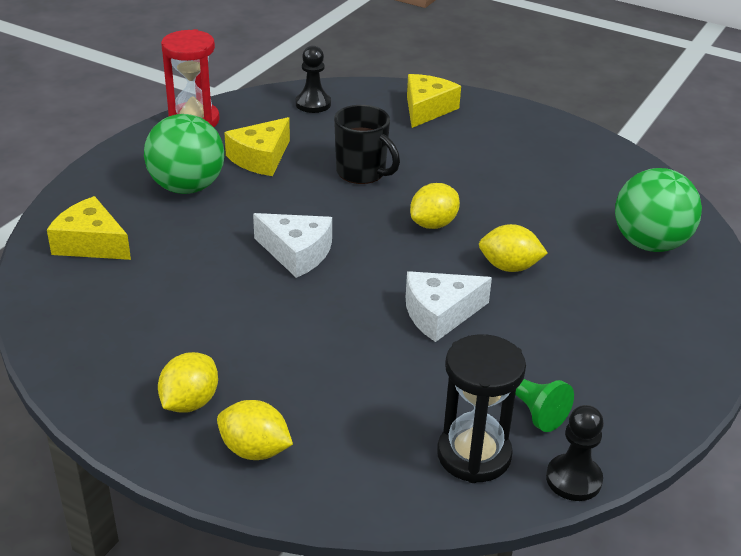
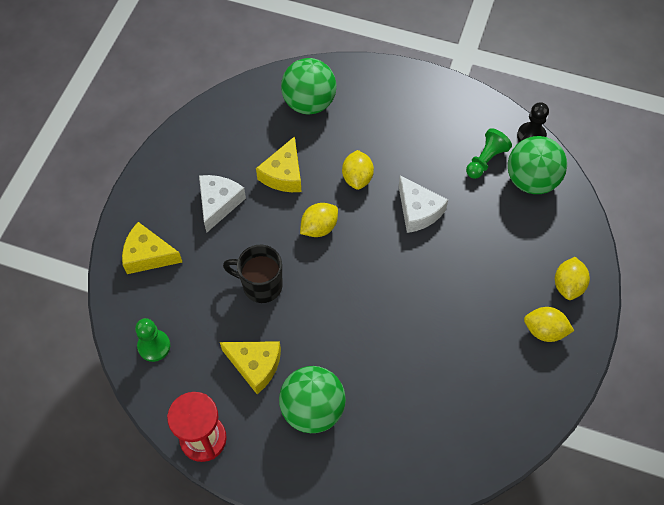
camera: 100 degrees left, 25 degrees up
yellow cheese [47,196,131,260] -> yellow cheese moved to [256,136,301,192]
white cheese [253,213,332,278] -> white cheese moved to [199,175,246,233]
black pawn [295,46,331,113] -> green pawn [135,318,170,362]
black mug [334,105,400,184] -> black mug turned 105 degrees counterclockwise [223,245,282,303]
yellow lemon [410,183,460,229] -> yellow lemon turned 75 degrees counterclockwise [300,203,338,237]
black hourglass [437,334,526,483] -> green ball [508,136,567,194]

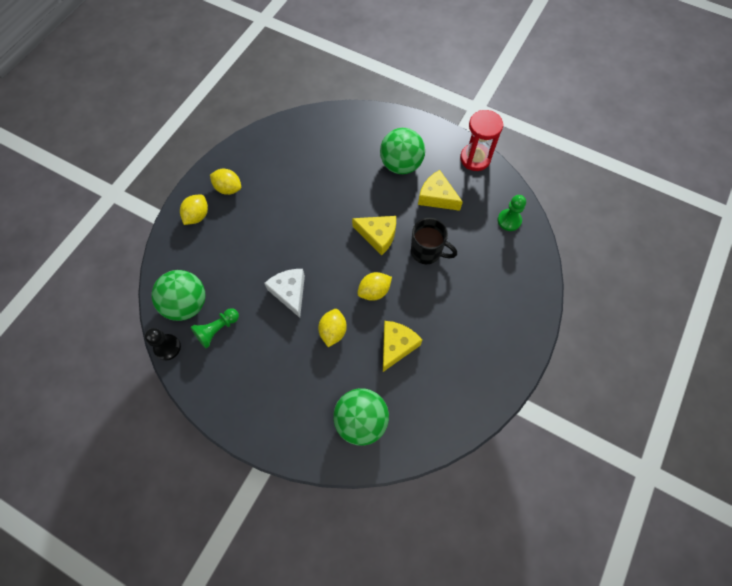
camera: 170 degrees left, 5 degrees up
yellow cheese [122,222,182,274] -> yellow cheese moved to [352,216,396,255]
white cheese [199,175,246,233] -> none

